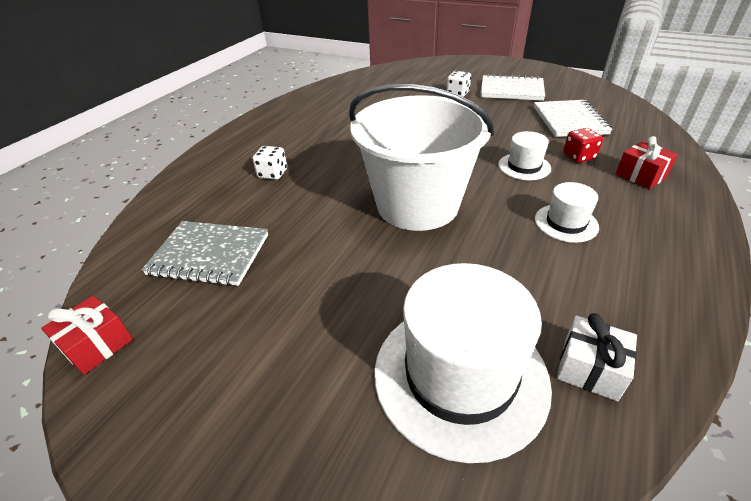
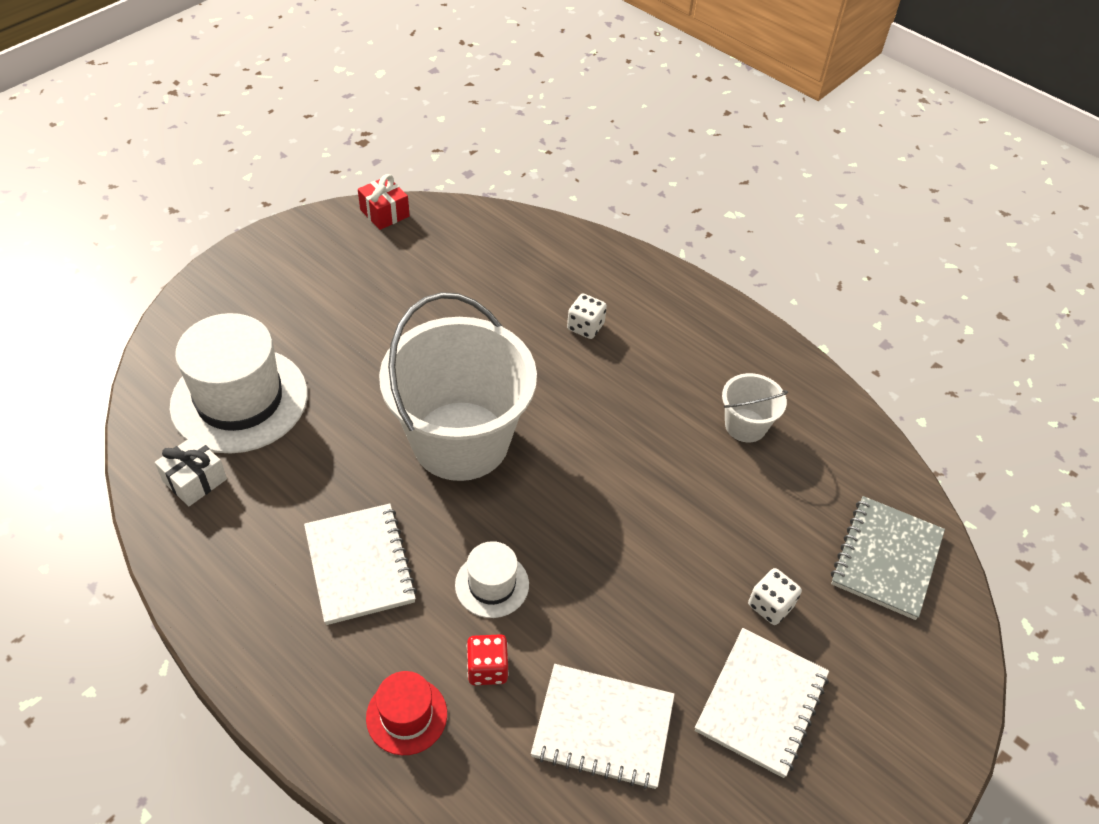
camera: 100 degrees right, 10 degrees up
grey notebook [141,221,268,286] -> grey notebook moved to [831,496,945,620]
white hat [535,182,599,243] -> white notebook [304,504,417,625]
red gift [616,136,678,189] -> red hat [366,671,447,755]
none -> white bucket [722,373,788,442]

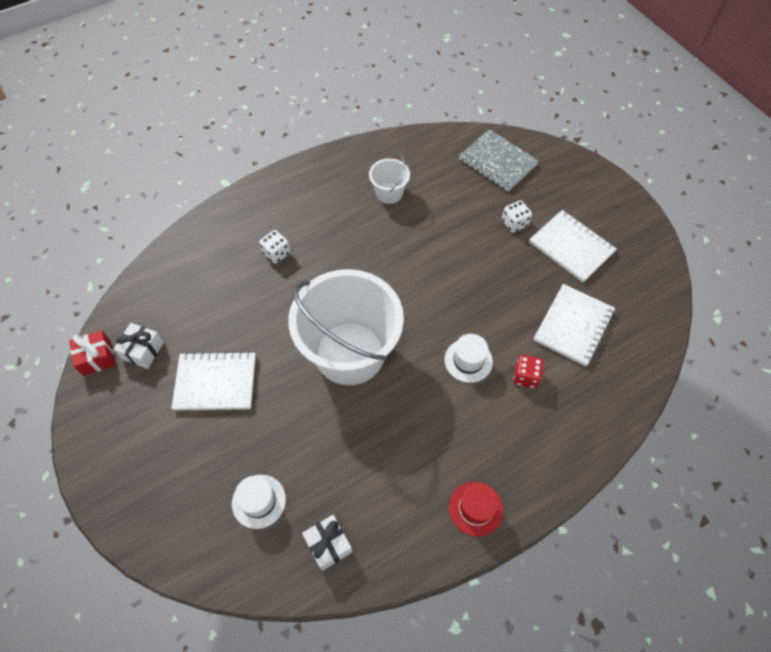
camera: 70 degrees left, 10 degrees up
white hat [170,313,308,454] -> white hat [232,475,286,529], size x0.49
white notebook [304,504,417,625] -> white notebook moved to [171,351,256,411]
red hat [366,671,447,755] -> red hat moved to [449,482,503,537]
none -> white gift [113,323,164,369]

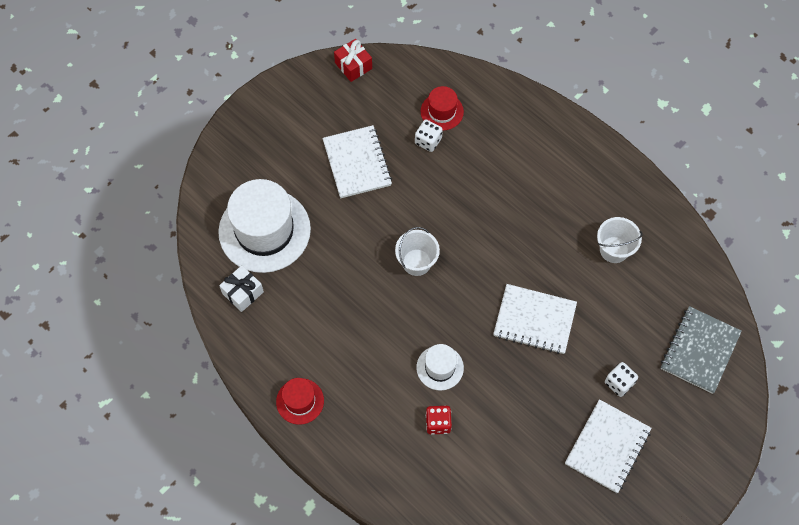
camera: 75 degrees right, 5 degrees up
white gift [113,323,164,369] -> none
white hat [232,475,286,529] -> white hat [218,179,311,273], size x2.04
white dice [259,230,290,264] -> white dice moved to [415,119,443,152]
white bucket [288,269,404,385] -> white bucket [395,227,440,276], size x0.44
white notebook [533,284,615,366] -> white notebook moved to [493,284,577,354]
none -> red hat [421,86,464,130]

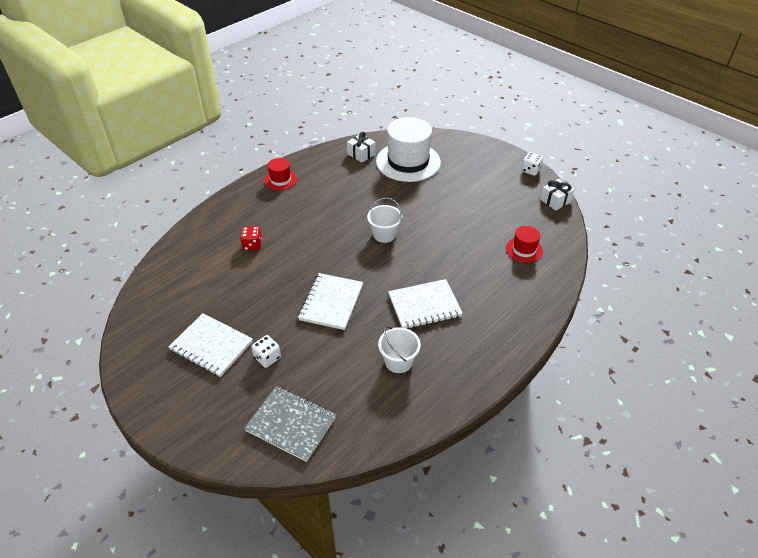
camera: 90 degrees right, 20 degrees down
white notebook [322,125,392,198] -> white notebook moved to [388,279,463,329]
red gift [334,39,372,82] -> white gift [540,179,575,211]
white dice [415,119,443,152] -> white dice moved to [521,152,543,176]
white hat [416,344,464,391] -> none

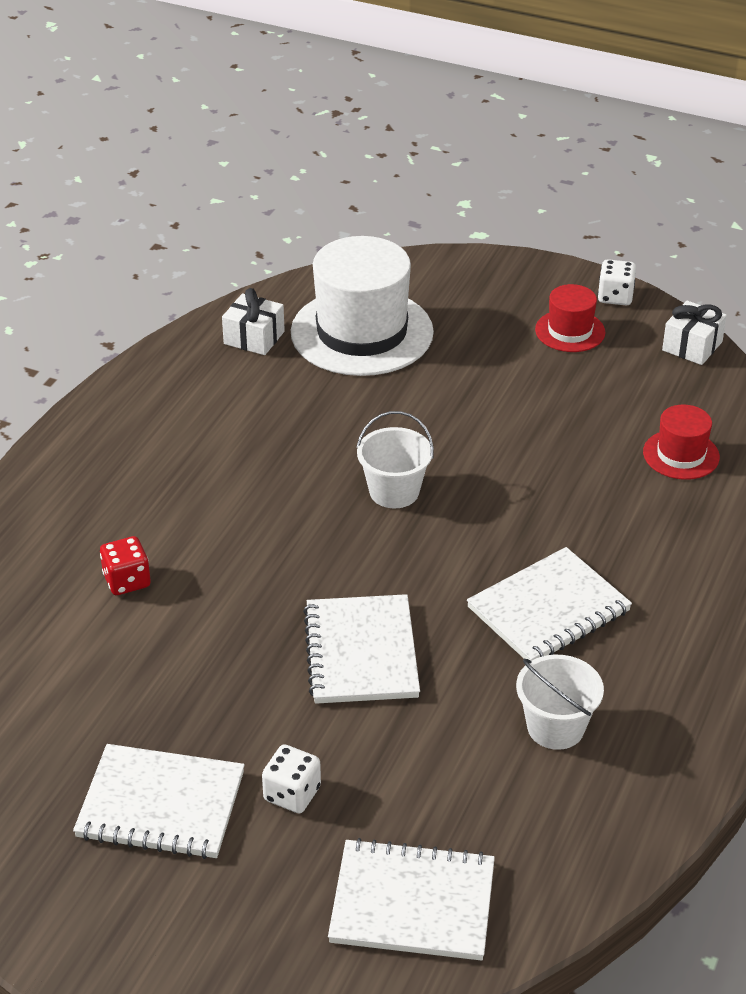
camera: 20 degrees left, 5 degrees down
grey notebook [244,386,336,462] -> white notebook [328,838,495,961]
red hat [264,158,297,190] -> red hat moved to [535,284,605,352]

